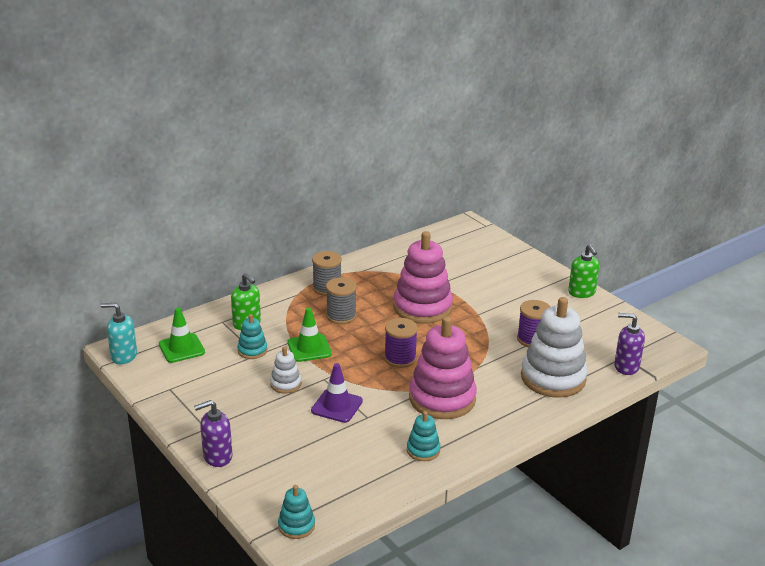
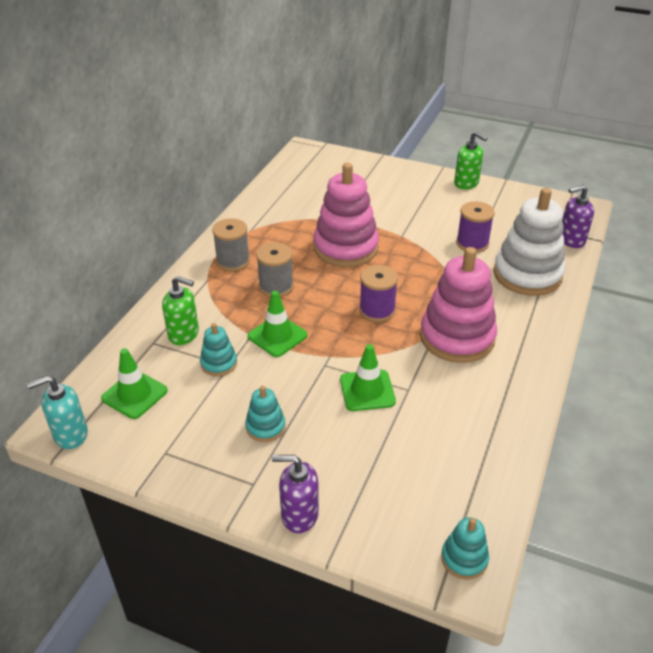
camera: 30 degrees left, 10 degrees up
purple soap dispenser [194,400,232,467] -> purple soap dispenser turned 60 degrees clockwise [272,455,319,533]
white stacking toy [270,347,301,394] -> none
purple traffic cone [311,363,363,423] -> green traffic cone [340,344,396,411]
turquoise stacking toy [407,411,440,461] -> turquoise stacking toy moved to [245,386,286,442]

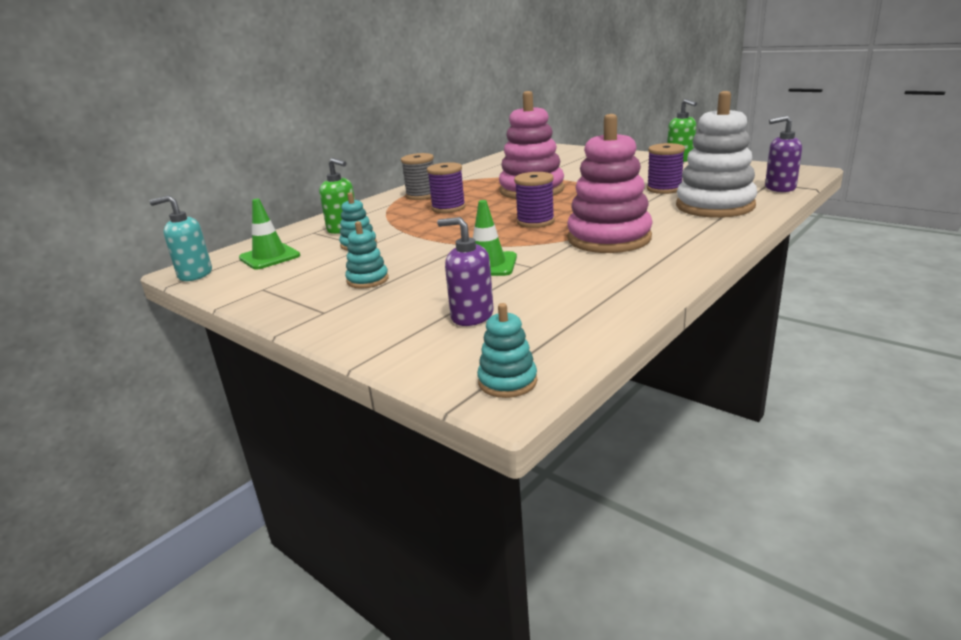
camera: 20 degrees right, 15 degrees down
green traffic cone [248,291,307,357] -> none
grey spool [256,242,294,297] -> purple spool [427,162,466,213]
purple soap dispenser [272,455,319,533] -> purple soap dispenser moved to [437,217,494,326]

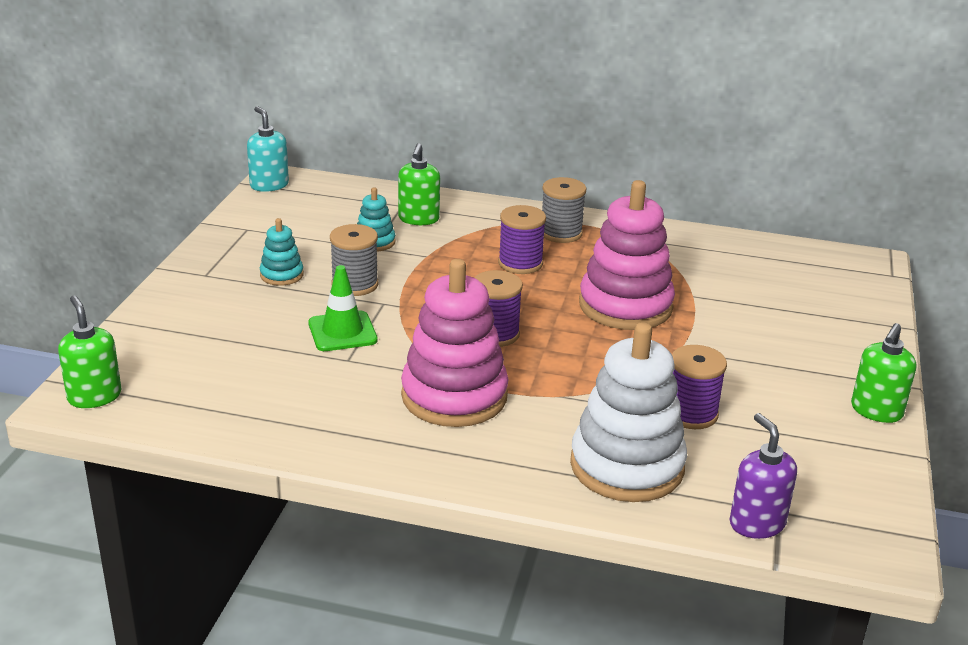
camera: 60 degrees right, 5 degrees up
green traffic cone [239,199,300,270] -> none
purple soap dispenser [437,217,494,326] -> none
turquoise stacking toy [477,303,537,398] -> green soap dispenser [58,295,122,408]
none -> grey spool [330,224,378,296]

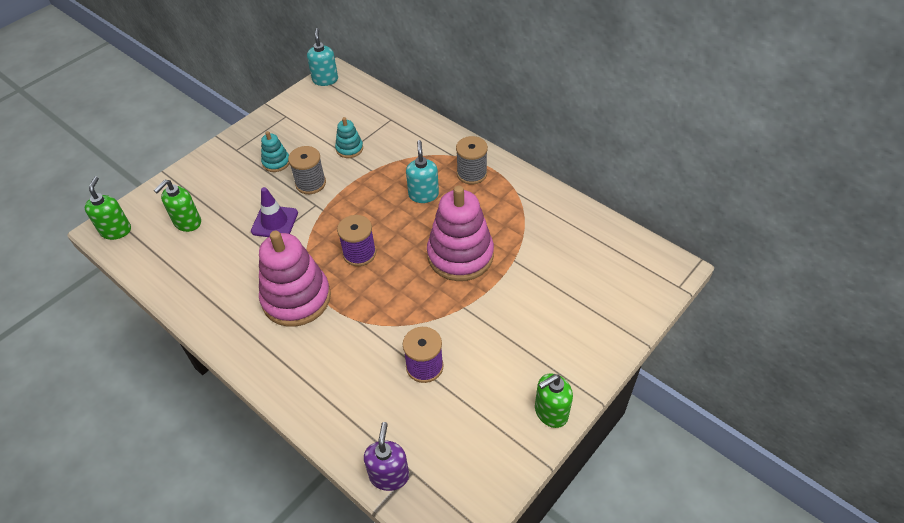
camera: 30 degrees right, 20 degrees up
green traffic cone [308,265,378,351] -> purple traffic cone [251,187,298,237]
green soap dispenser [398,143,440,225] -> green soap dispenser moved to [154,179,201,232]
purple spool [498,205,546,274] -> turquoise soap dispenser [406,140,439,203]
white stacking toy [570,322,687,502] -> none

